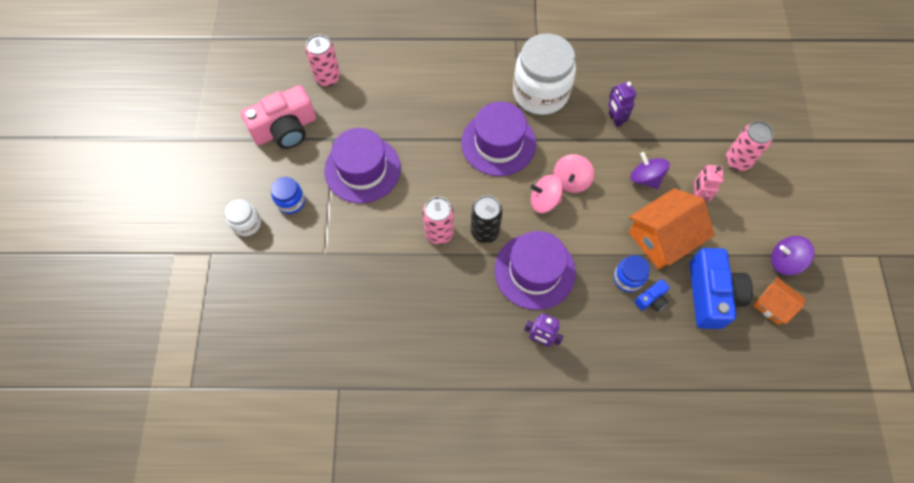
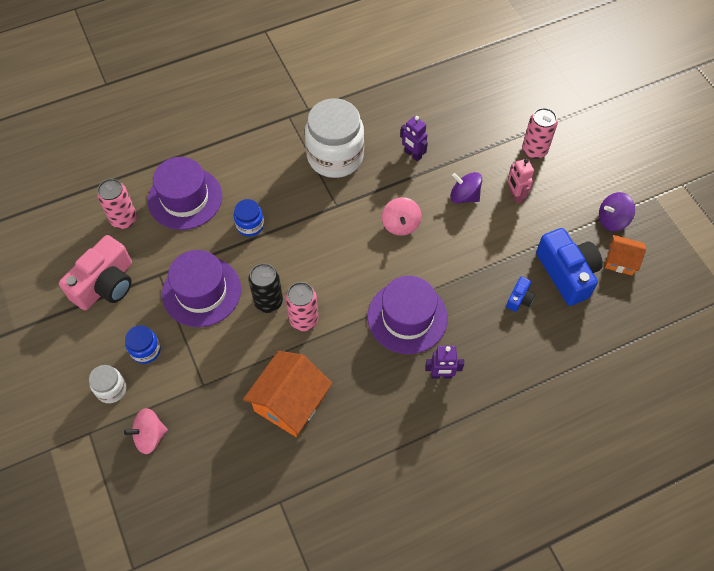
camera: 25 degrees left, 5 degrees down
purple hat [461,102,536,176] -> purple hat moved to [148,157,222,230]
black can [471,195,503,243] -> black can moved to [248,263,283,313]
pink spinning top [530,175,563,213] -> pink spinning top moved to [124,408,168,454]
blue jar [614,255,650,292] -> blue jar moved to [234,199,264,237]
orange house [629,188,715,269] -> orange house moved to [243,351,332,437]

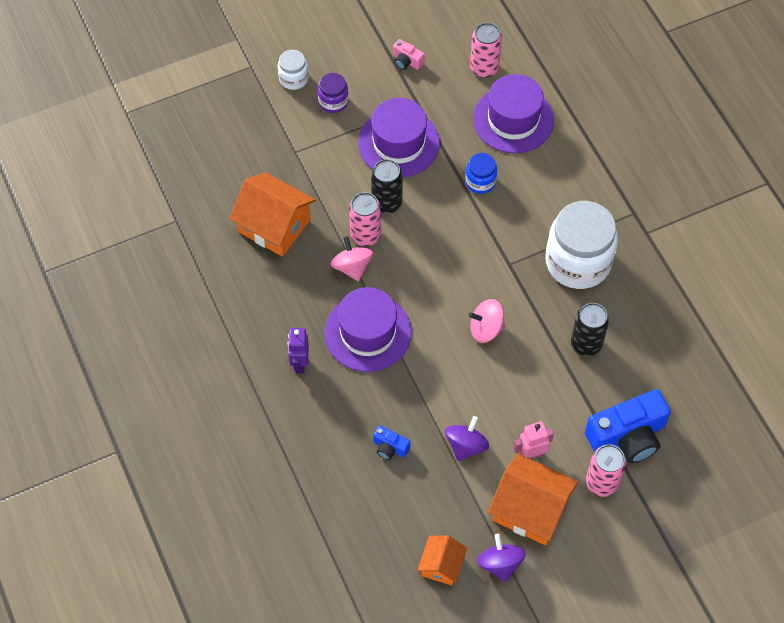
camera: 90 degrees right, 0 degrees up
pink camera [59,235,132,310] -> pink camera [393,39,425,70], size x0.46
pink spinning top [124,408,168,454] -> pink spinning top moved to [330,236,373,281]
blue jar [125,325,161,364] -> purple jar [318,73,349,113]
purple robot [400,116,428,161] -> black can [571,303,609,356]
purple spinning top [450,172,482,203] -> purple spinning top moved to [445,416,489,461]
blue camera [536,228,603,306] -> blue camera moved to [585,389,671,463]
none -> orange house [488,454,578,545]

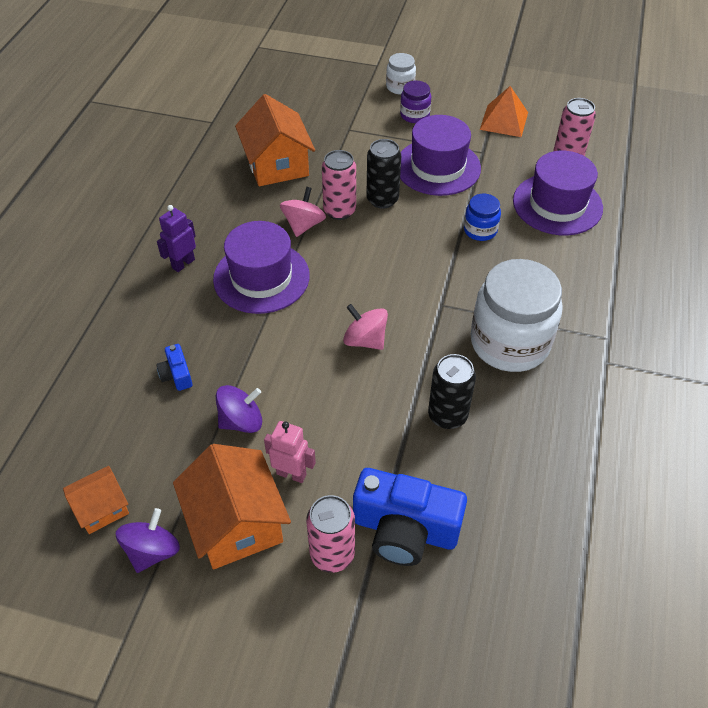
camera: 40 degrees right, 10 degrees down
pink camera [393,39,425,70] -> orange pyramid [480,86,528,137]

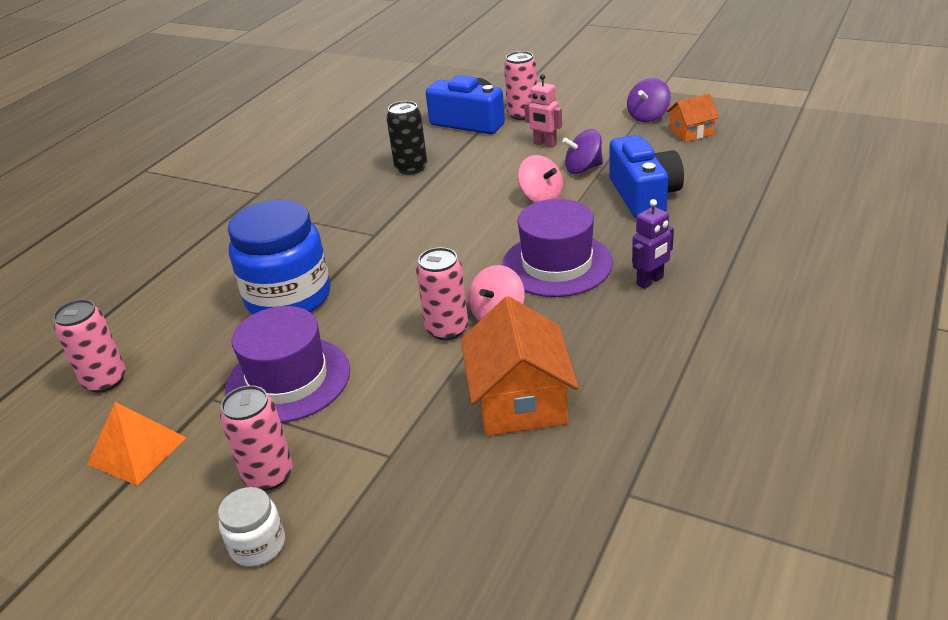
camera: 165 degrees left, 15 degrees down
blue camera [156,344,192,391] -> blue camera [609,135,684,219], size x2.18
orange house [173,444,291,569] -> none
pink spinning top [343,304,388,350] -> pink spinning top moved to [518,155,563,203]
black can [366,139,401,209] -> none
purple jar [400,81,431,123] -> pink can [220,385,293,491]
blue jar [464,194,501,241] -> blue jar [228,200,330,315], size x2.12
white jar [471,259,563,372] -> none
purple hat [513,151,603,235] -> none

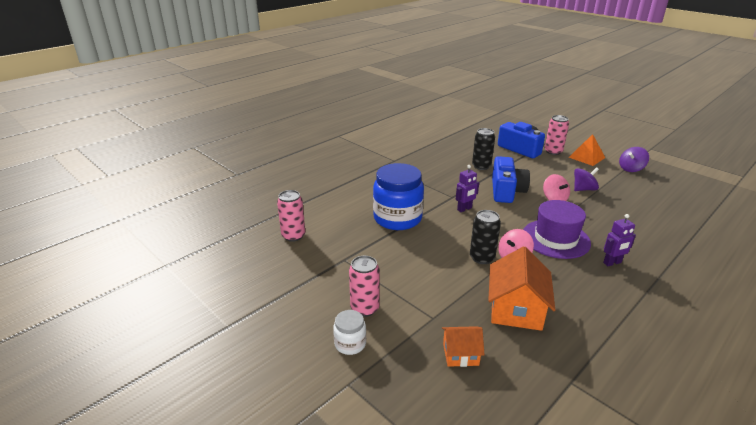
camera: 15 degrees right, 5 degrees down
orange pyramid [87,402,187,486] -> orange pyramid moved to [569,134,605,166]
purple hat [225,306,350,423] -> none
pink can [416,247,468,340] -> black can [470,210,501,264]
pink robot [524,74,562,148] -> none
purple spinning top [562,129,603,174] -> purple spinning top turned 150 degrees clockwise [574,167,599,191]
blue camera [609,135,684,219] -> blue camera moved to [492,156,530,203]
orange house [666,93,719,142] -> orange house moved to [442,326,485,367]
none -> purple robot [456,165,479,212]

